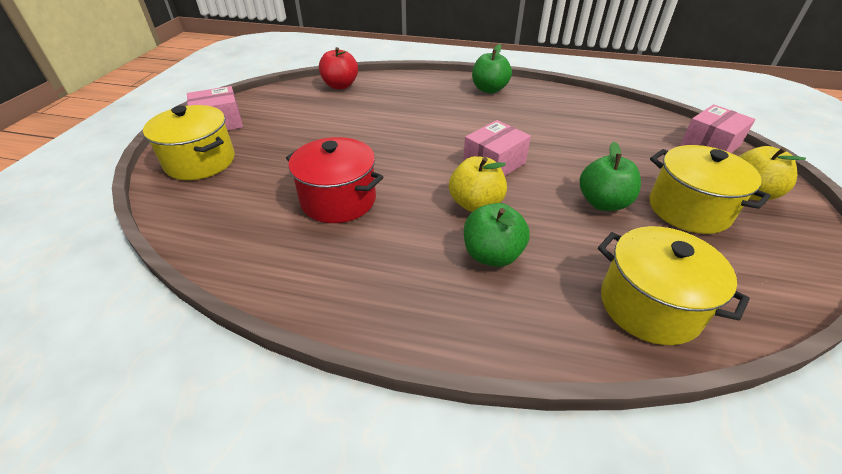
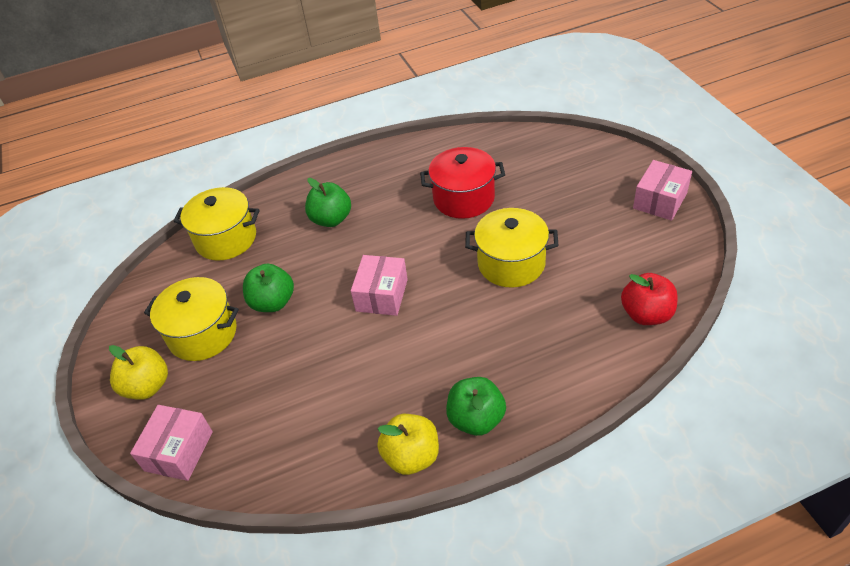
camera: 150 degrees right, 5 degrees up
yellow pot [143,105,235,180] -> yellow pot moved to [465,208,559,288]
yellow apple [449,156,507,212] -> yellow apple moved to [377,414,439,475]

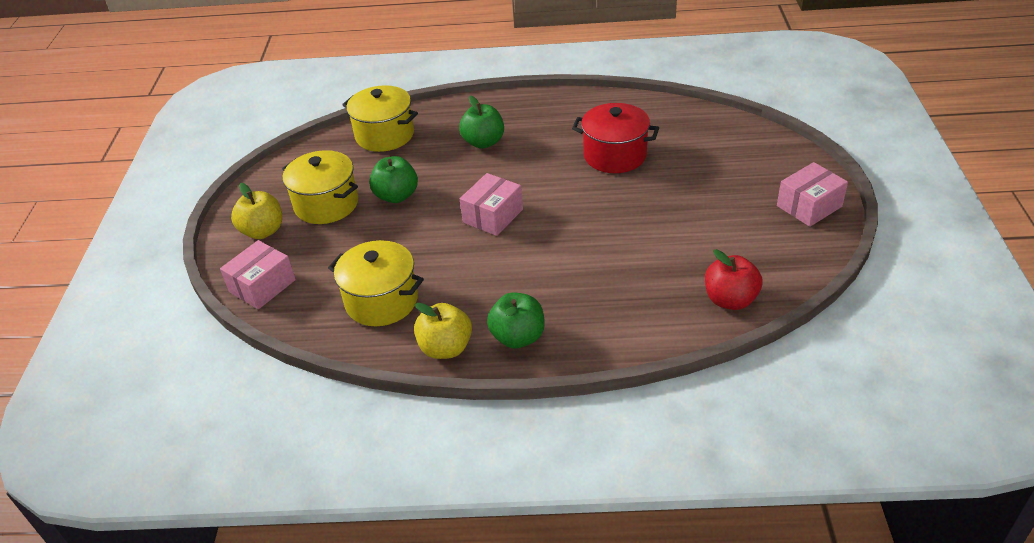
camera: 20 degrees right, 5 degrees down
yellow pot [465,208,559,288] -> yellow pot moved to [328,240,424,326]

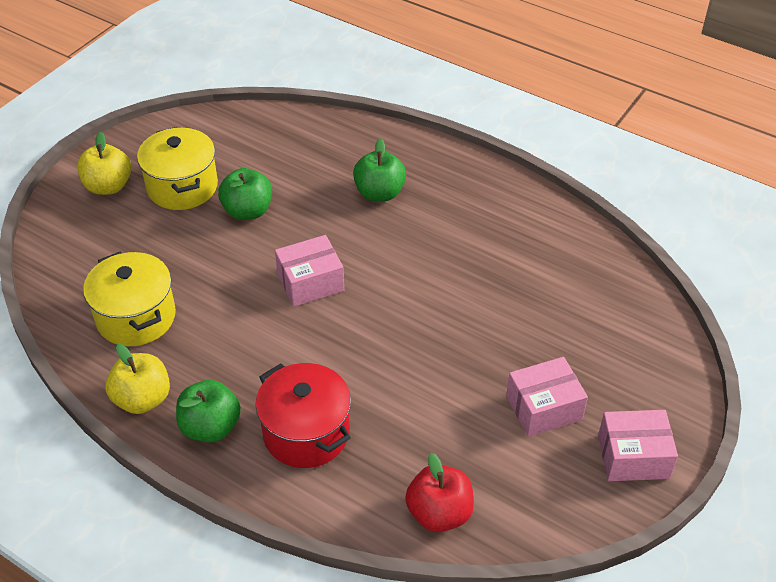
camera: 30 degrees right, 5 degrees up
pink box [220,240,296,309] -> pink box moved to [506,357,588,437]
yellow pot [342,85,418,152] -> none
red pot [572,103,659,173] -> red pot moved to [256,363,351,468]

